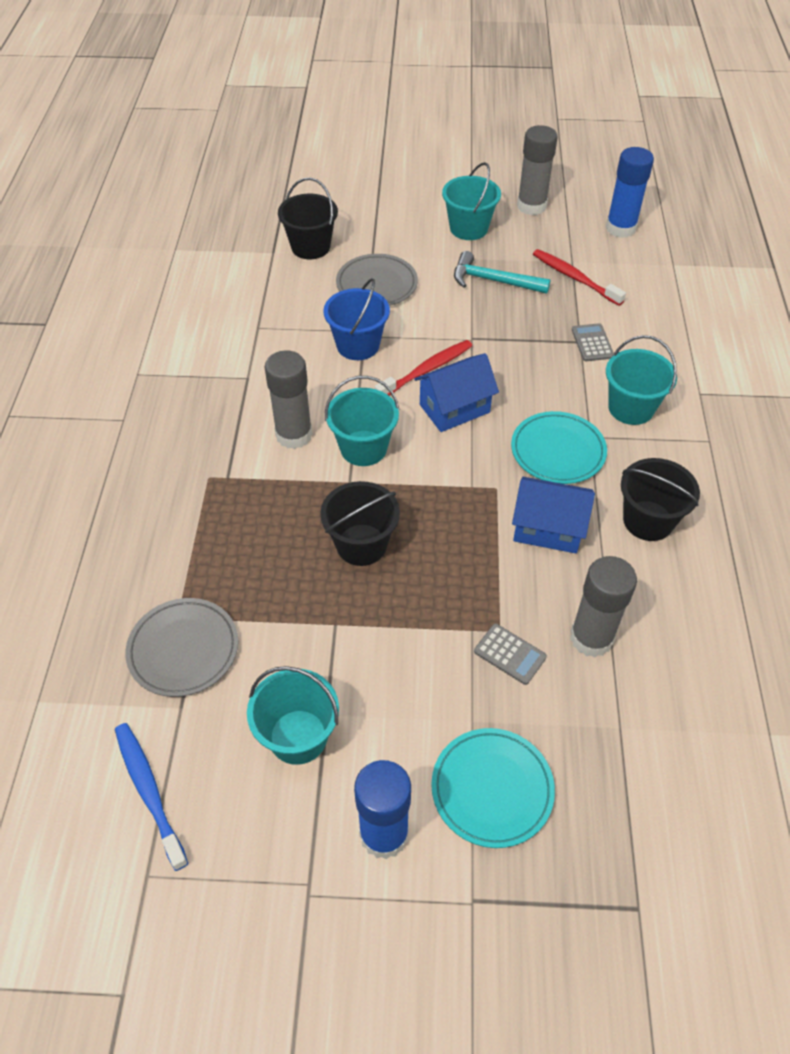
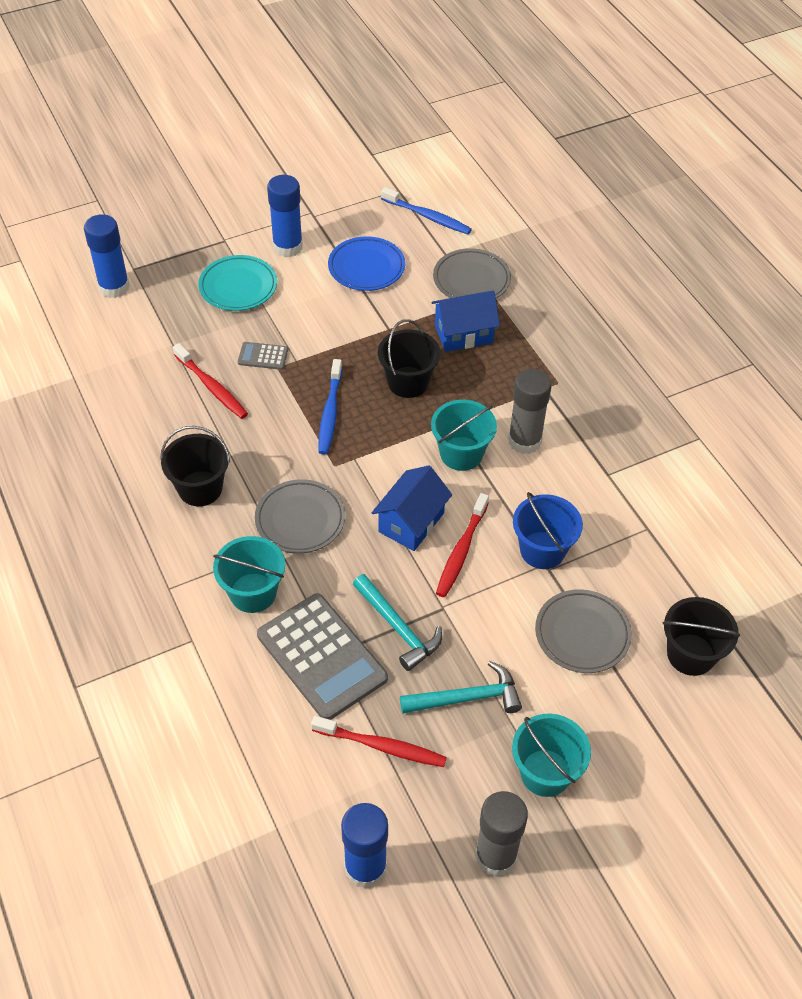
camera: 150 degrees right, 0 degrees up
turquoise bucket [247,666,339,765] -> blue plate [328,236,405,291]
turquoise plate [511,411,607,484] -> grey plate [255,479,345,554]
blue house [512,477,595,553] -> blue house moved to [431,291,500,352]
grey glue stick [570,556,637,657] -> red toothbrush [173,343,248,419]
grey calculator [572,323,614,361] -> grey calculator [257,593,388,720], size x2.24
none -> blue glue stick [84,214,130,298]
none -> blue toothbrush [318,359,342,454]
none -> turquoise hammer [353,574,442,671]

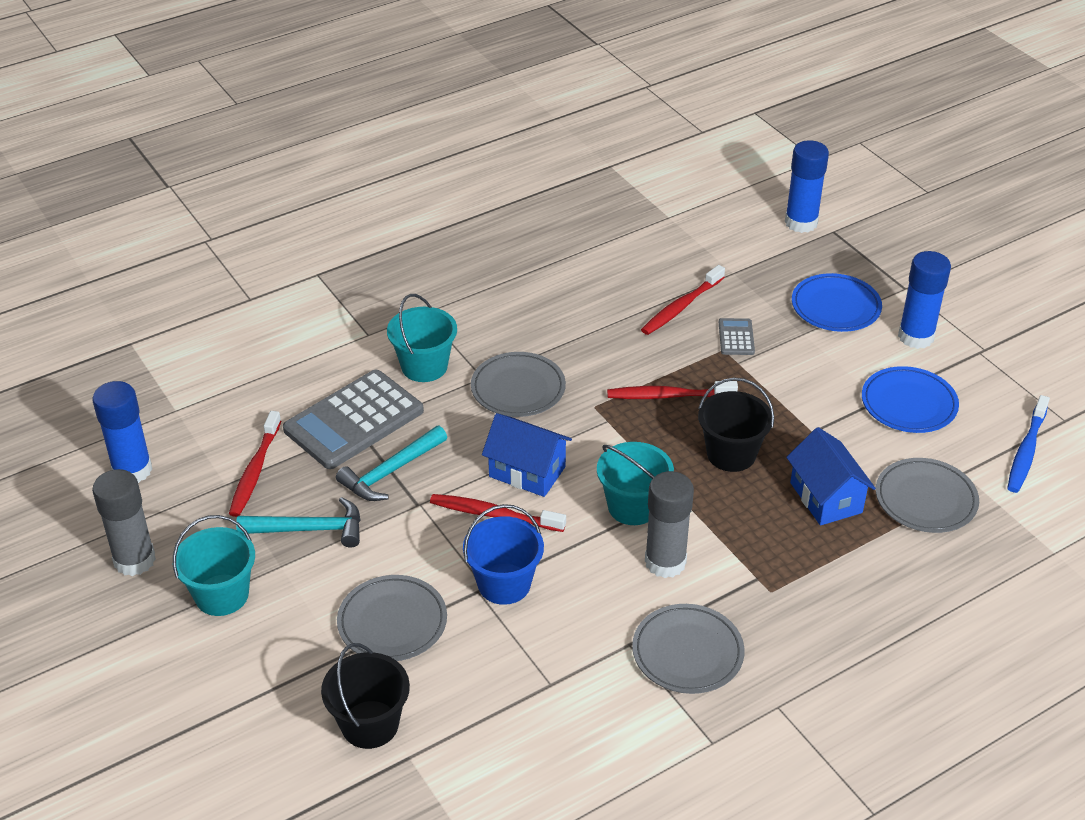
camera: 85 degrees right, 10 degrees down
black bucket [160,426,230,506] -> none
turquoise plate [198,255,277,311] -> blue plate [792,273,882,332]
blue toothbrush [318,359,342,454] -> red toothbrush [607,381,738,399]
turquoise hammer [400,661,522,714] -> turquoise hammer turned 75 degrees counterclockwise [236,497,361,548]
none -> grey plate [632,604,745,694]

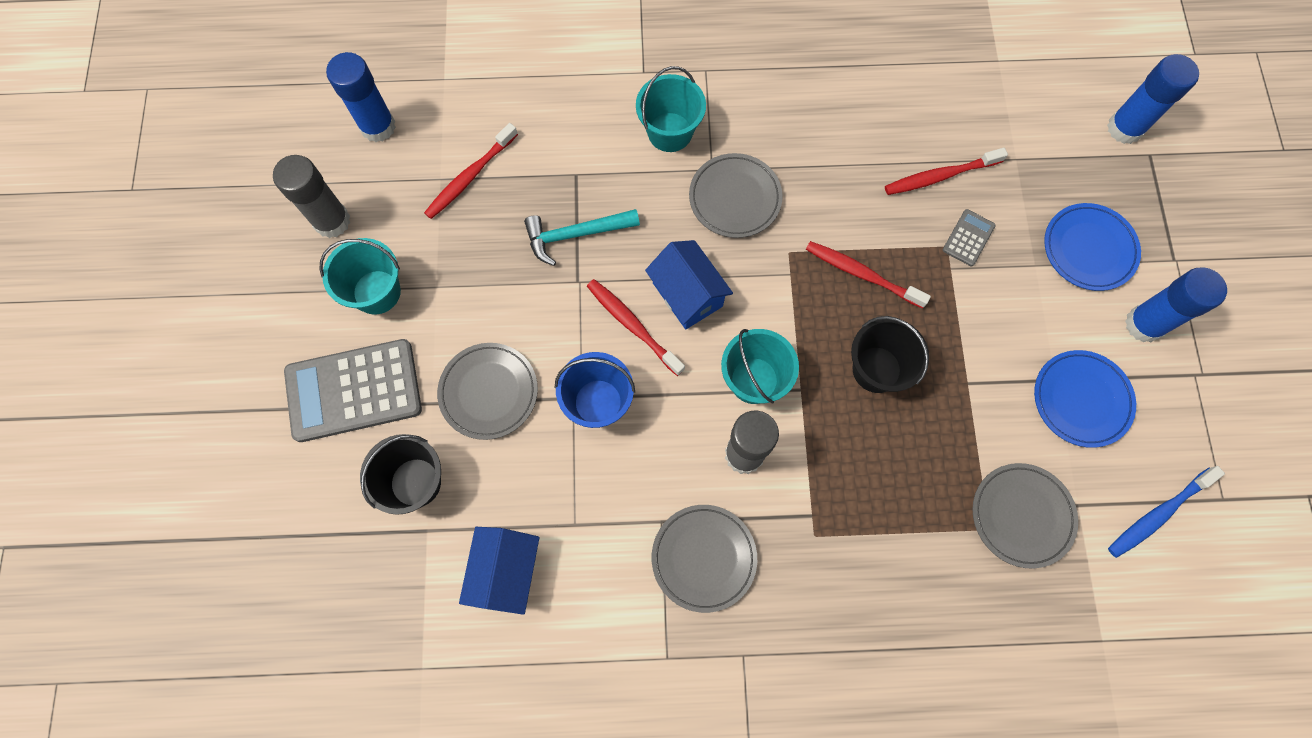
camera: 30 degrees right, 30 degrees up
turquoise hammer [236,497,361,548] -> none
grey calculator [283,370,424,469] -> grey calculator moved to [284,339,422,442]
blue house [786,427,876,526] -> blue house moved to [459,527,539,615]

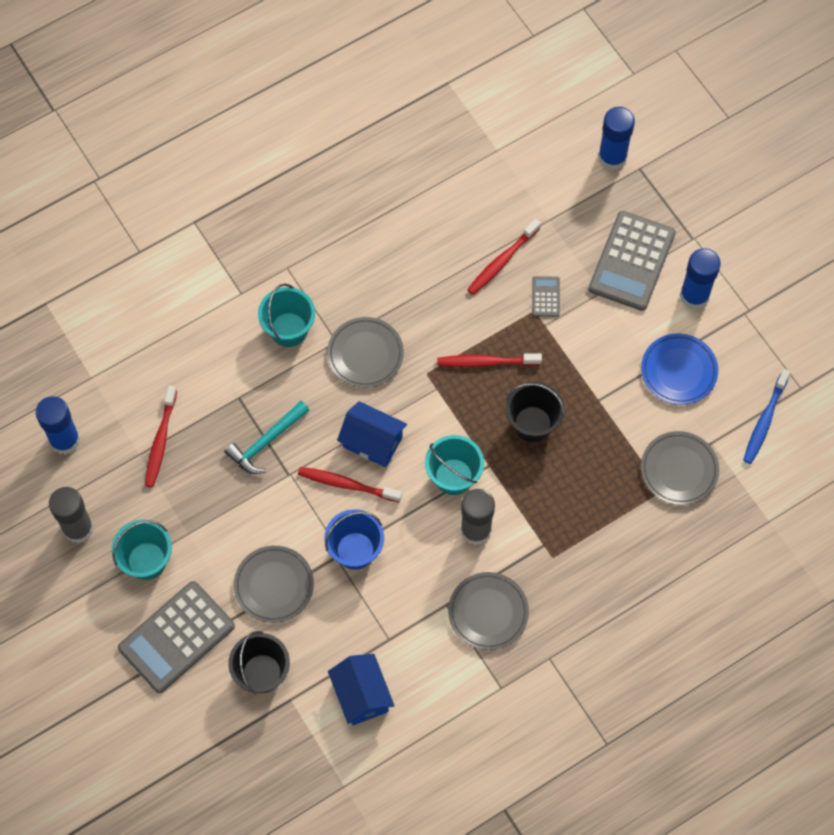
camera: 30 degrees left, 5 degrees down
blue plate [1044,203,1141,291] -> grey calculator [589,211,676,311]

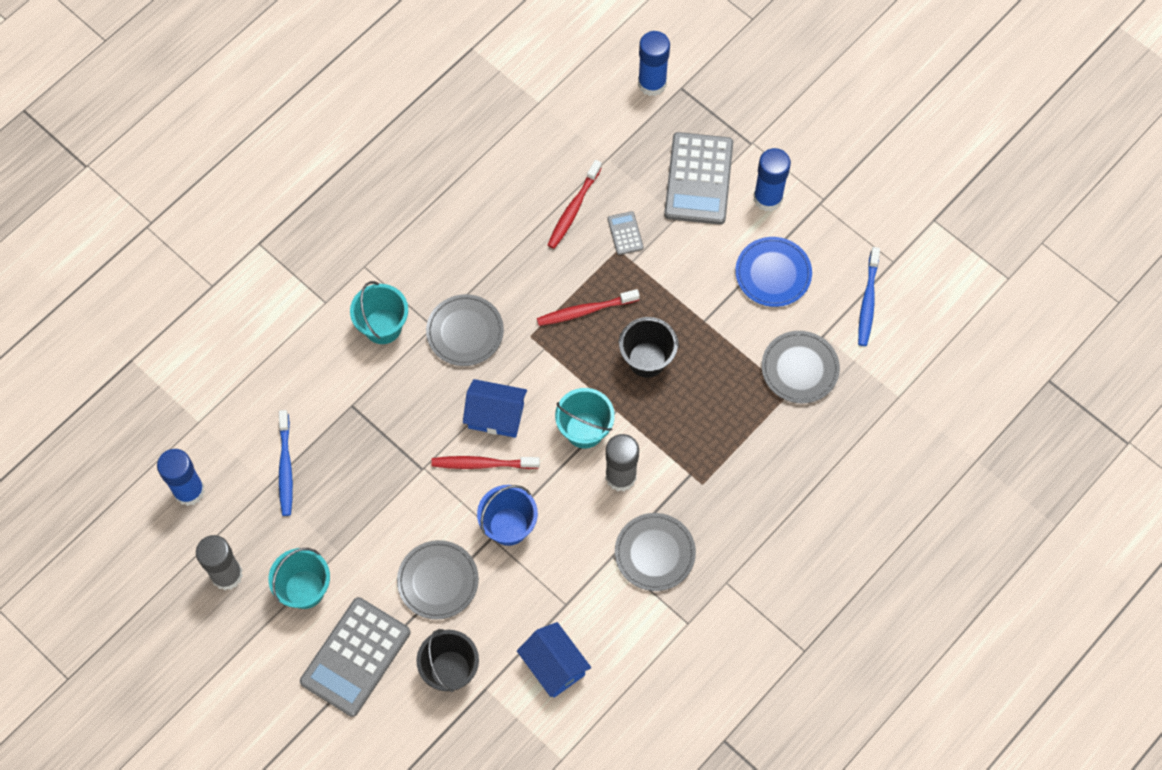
camera: 15 degrees left, 0 degrees up
red toothbrush [145,386,177,487] -> blue toothbrush [279,410,293,516]
turquoise hammer [224,401,309,474] -> none

